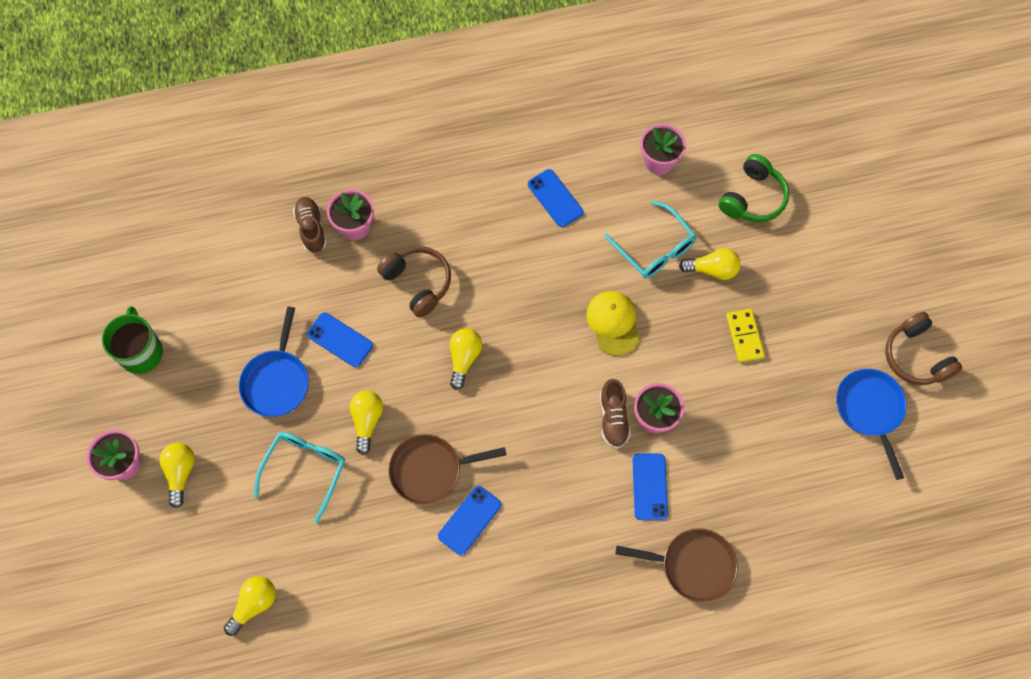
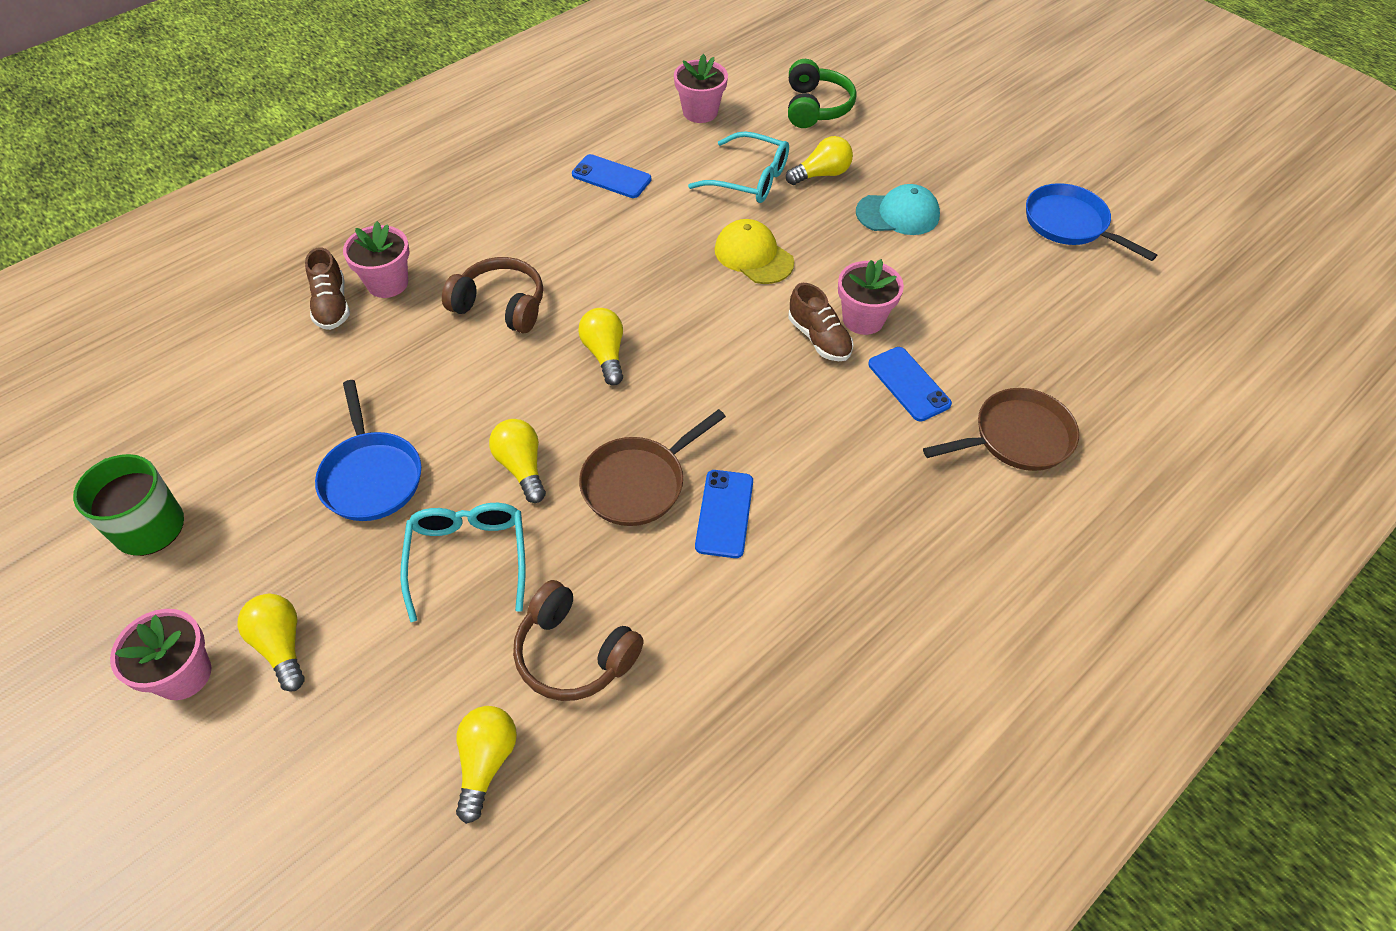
camera: 30 degrees left, 15 degrees down
brown shoe [293,197,327,253] -> brown shoe turned 150 degrees counterclockwise [305,247,350,330]
blue phone [307,312,373,367] -> none
yellow domino [726,309,765,362] -> turquoise cap [856,184,940,235]
brown headphones [885,312,962,385] -> brown headphones moved to [513,580,644,701]

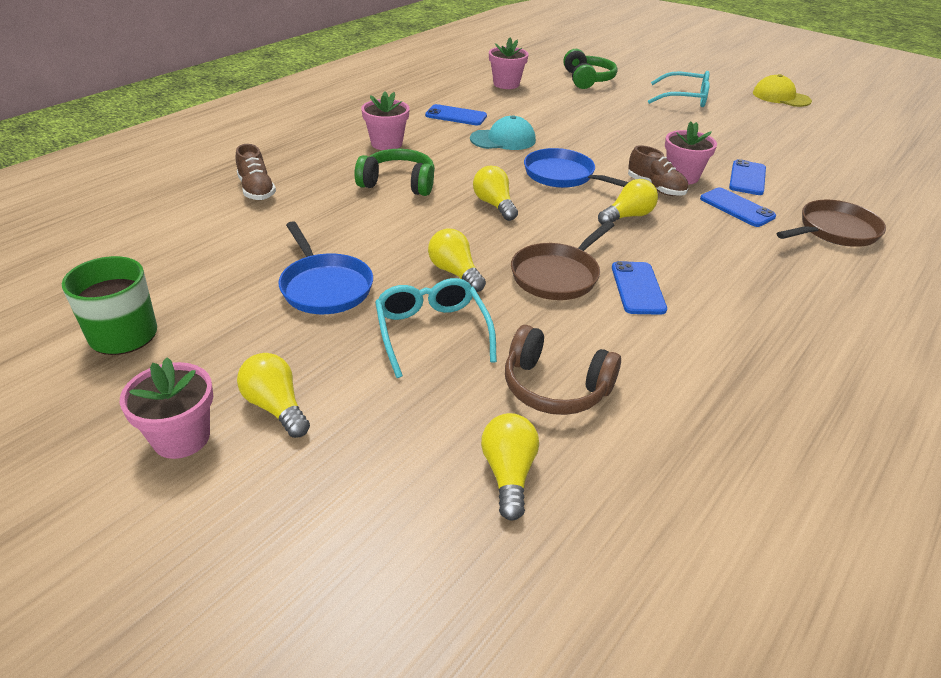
camera: 10 degrees left, 15 degrees down
pink flower pot [343,221,409,298] -> pink flower pot moved to [361,91,410,150]
brown headphones [442,257,543,333] -> green headphones [354,149,435,196]
turquoise glasses [688,131,789,203] -> turquoise glasses moved to [648,71,710,107]
yellow cap [715,219,794,284] -> yellow cap moved to [753,74,812,107]
yellow light bulb [786,136,853,185] -> yellow light bulb moved to [598,179,658,225]
turquoise cap [856,184,940,235] -> turquoise cap moved to [470,115,536,150]
blue pan [1026,183,1157,261] -> blue pan moved to [524,148,629,188]
none -> blue phone [729,159,766,195]

